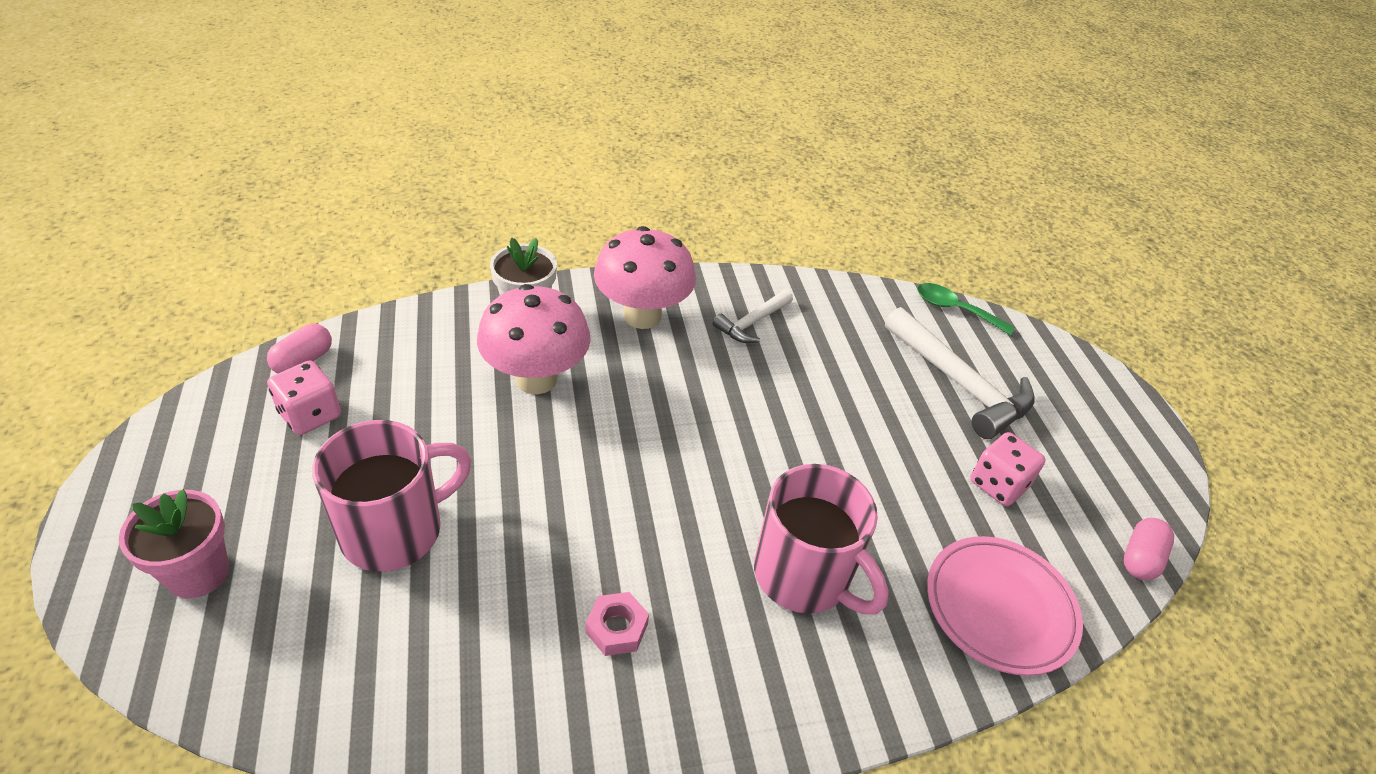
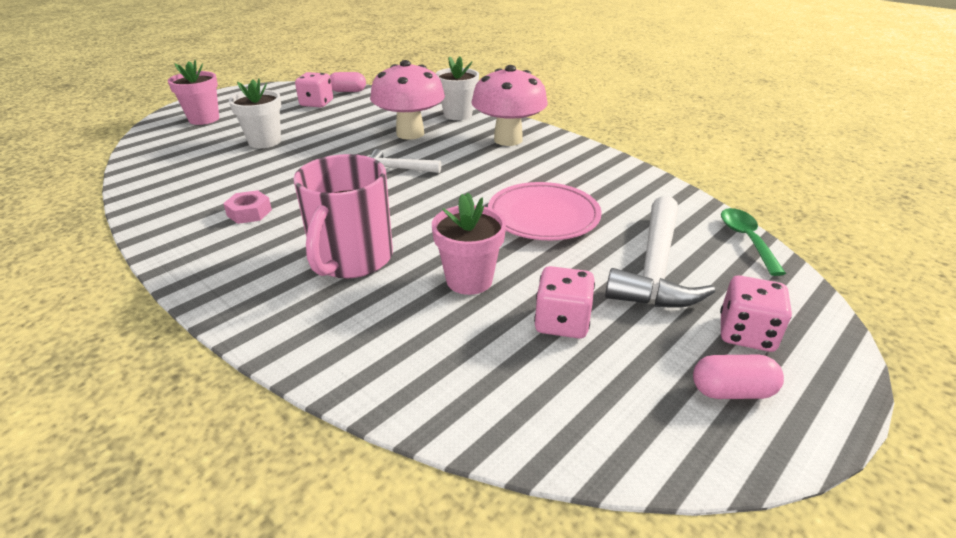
camera: 60 degrees right, 10 degrees down
pink mug [312,420,471,572] -> white flower pot [229,79,281,148]
white hammer [713,289,793,343] -> white hammer moved to [370,149,441,173]
pink plate [927,536,1083,676] -> pink plate moved to [488,182,602,240]
pink capsule [1124,518,1174,580] -> pink capsule moved to [693,355,784,399]
none -> pink flower pot [432,193,506,295]
none -> pink dice [720,275,792,352]

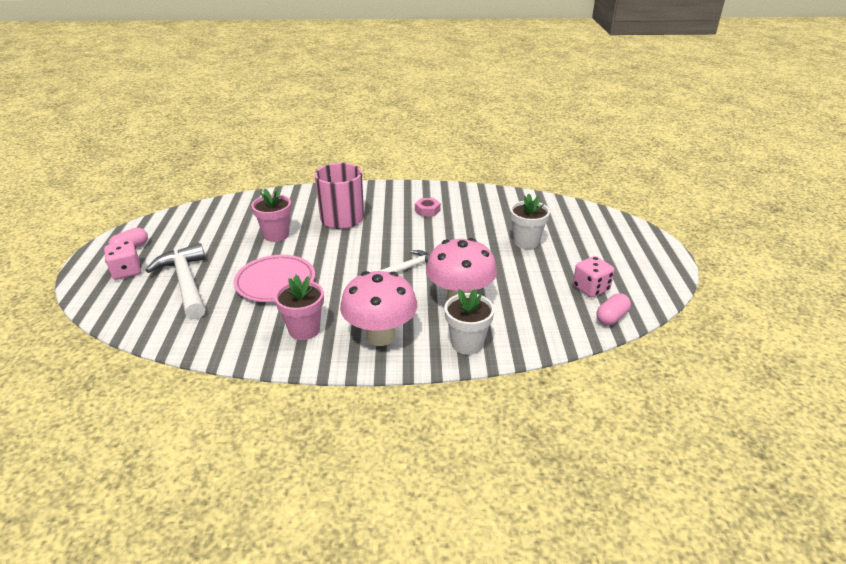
camera: 135 degrees right, 0 degrees up
pink flower pot [168,60,219,125] -> pink flower pot moved to [275,275,324,340]
pink dice [534,266,595,339] -> none
green spoon [721,208,786,276] -> none

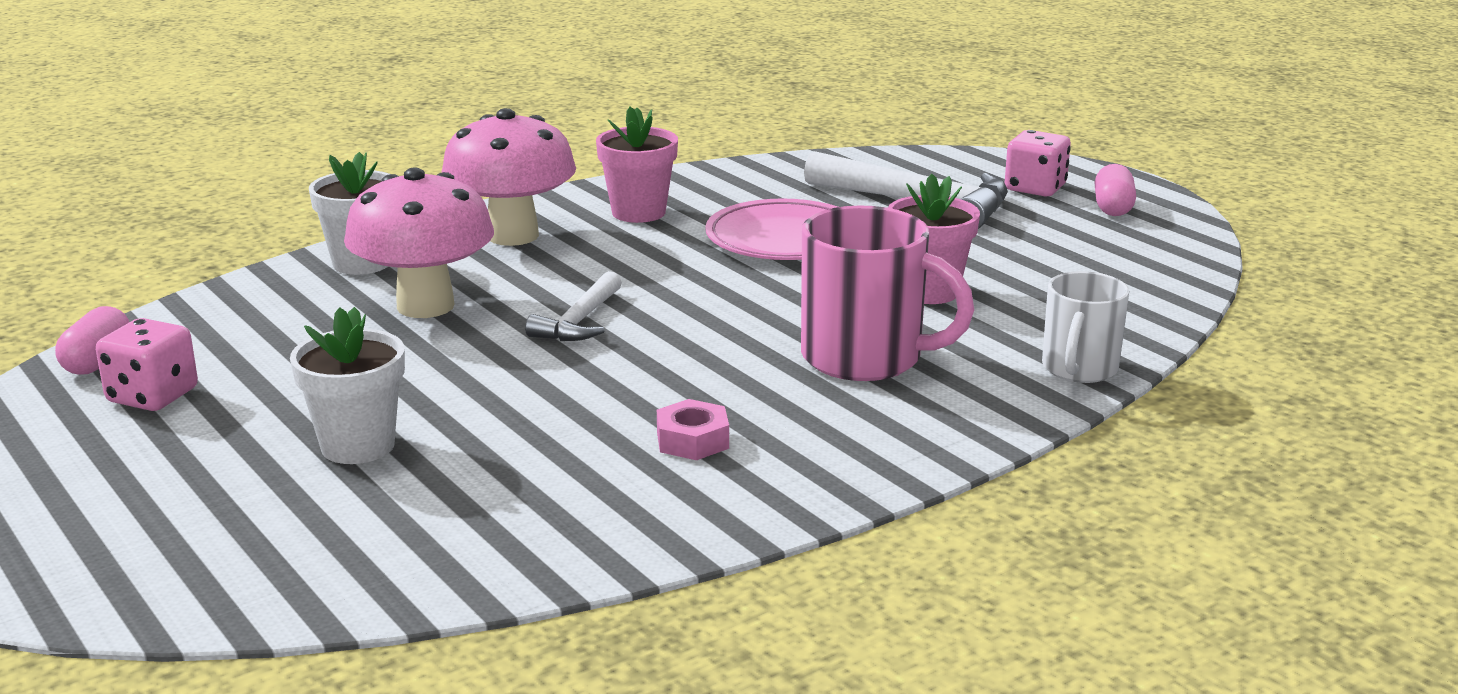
camera: 145 degrees right, 10 degrees down
none -> white mug [1042,271,1129,383]

